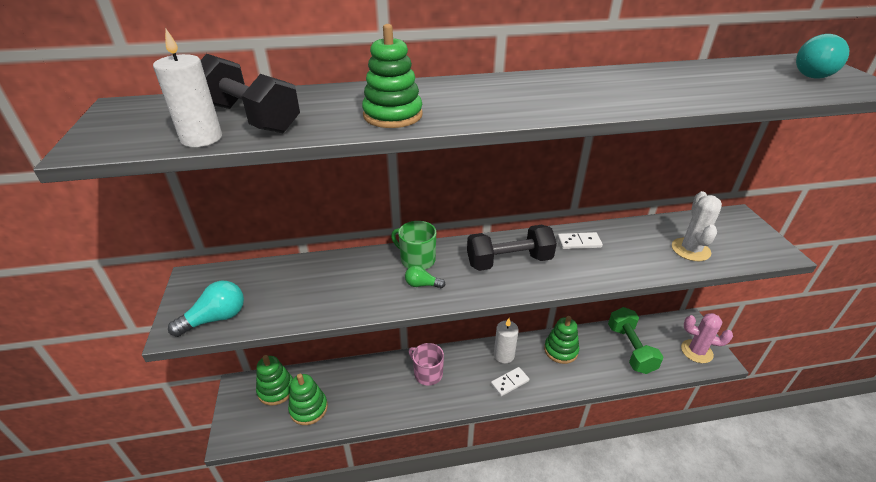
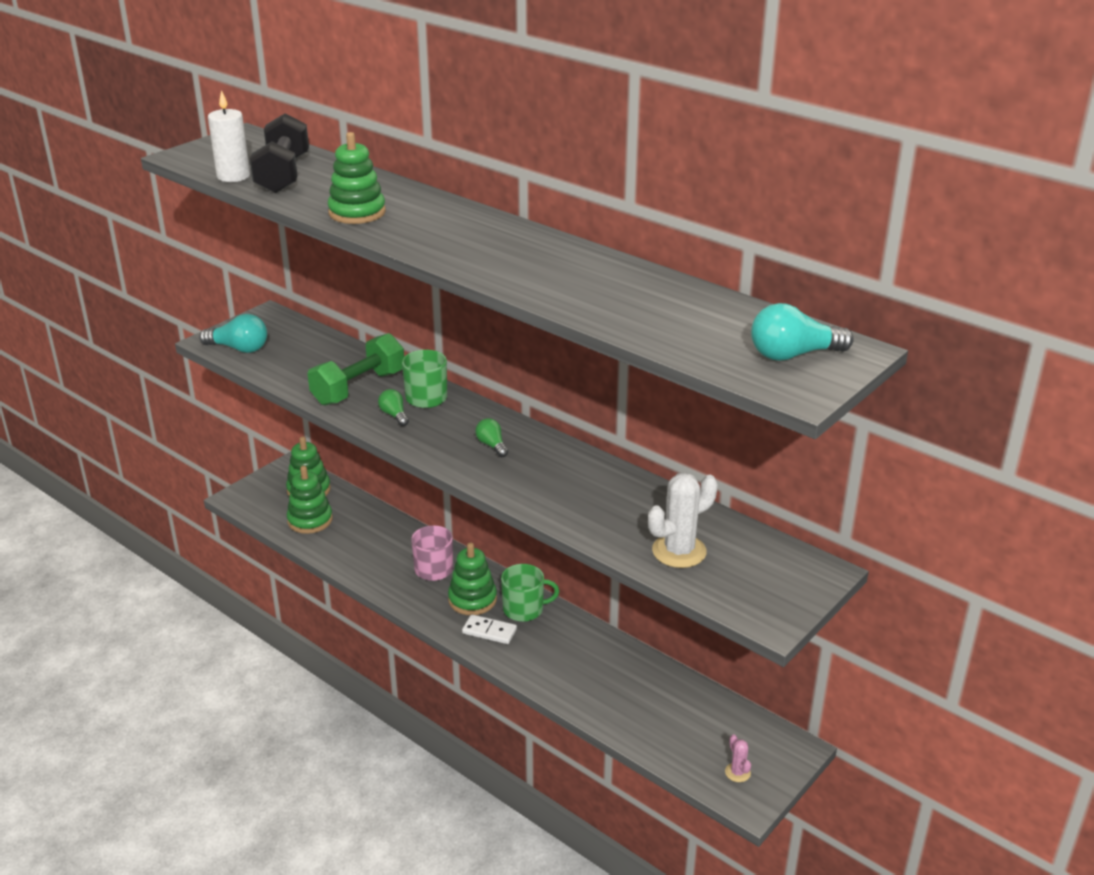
camera: 50 degrees right, 5 degrees down
black dumbbell [467,225,557,271] -> green light bulb [475,418,508,457]
white candle [494,318,519,363] -> green mug [501,564,559,622]
green stacking toy [544,316,579,364] -> green stacking toy moved to [448,543,497,615]
white domino [557,232,603,249] -> none
green dumbbell [608,307,663,374] -> green dumbbell moved to [307,333,404,406]
pink cactus [681,313,733,363] -> pink cactus [725,734,751,782], size x0.50

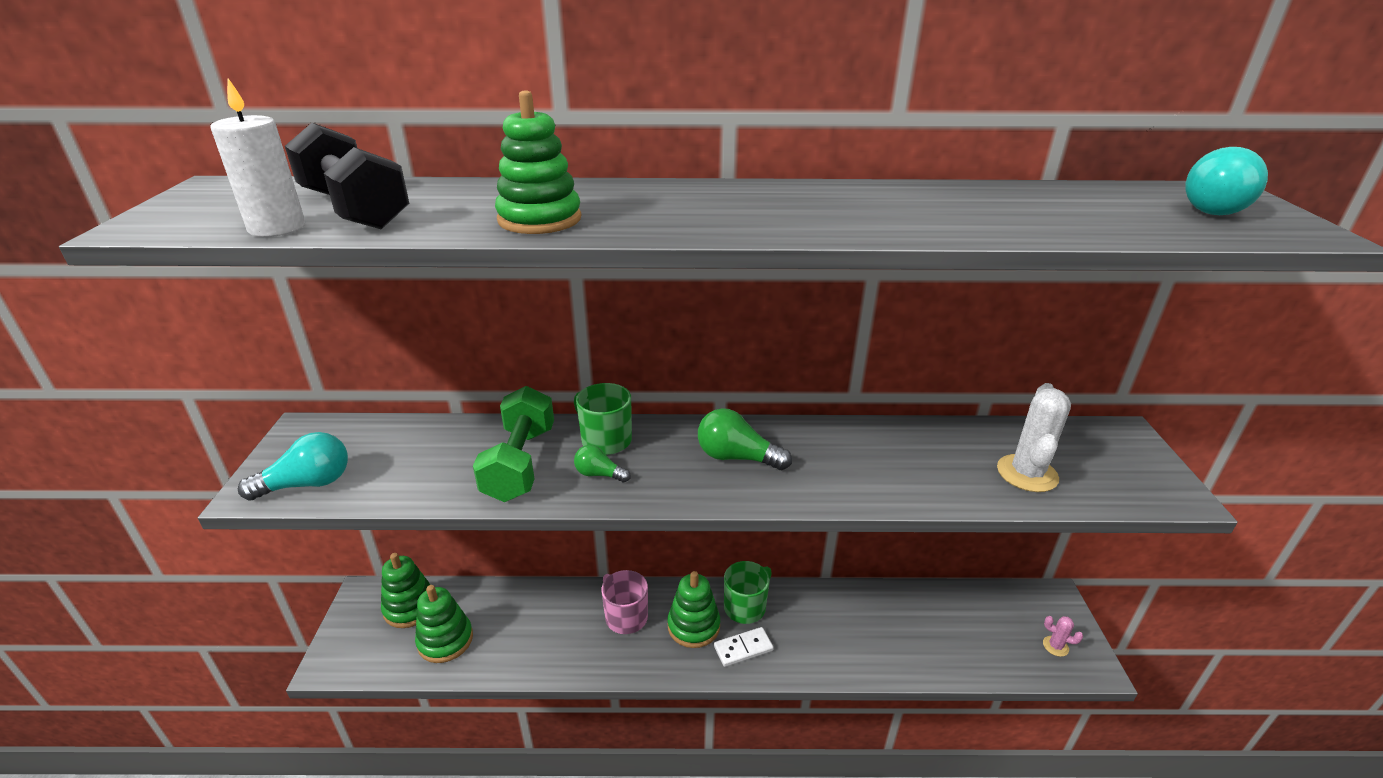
camera: 40 degrees left, 0 degrees up
green light bulb [475,418,508,457] -> green light bulb [698,408,792,470], size x1.68

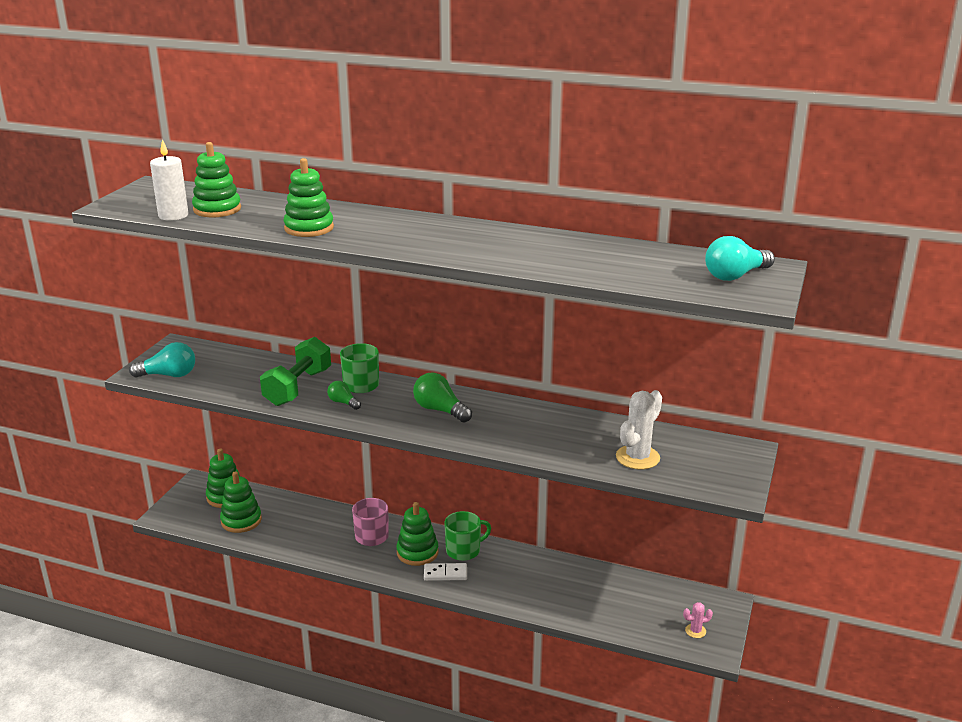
camera: 20 degrees right, 5 degrees down
black dumbbell [285,123,410,230] -> green stacking toy [192,142,241,217]
pink cactus [1043,616,1083,657] -> pink cactus turned 60 degrees counterclockwise [683,602,713,638]

